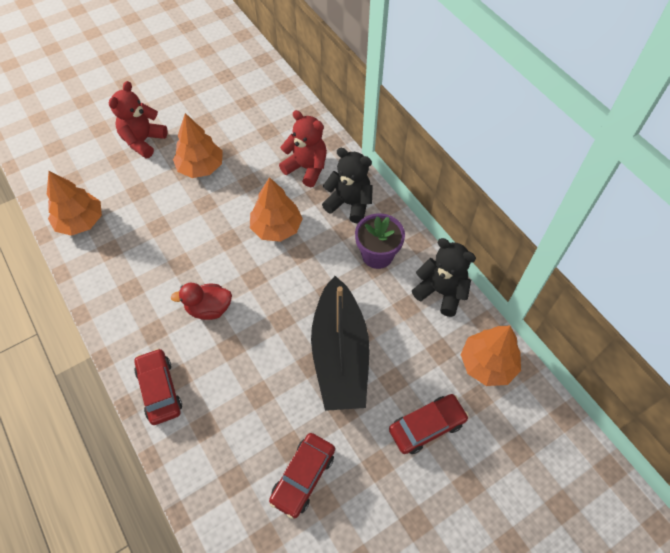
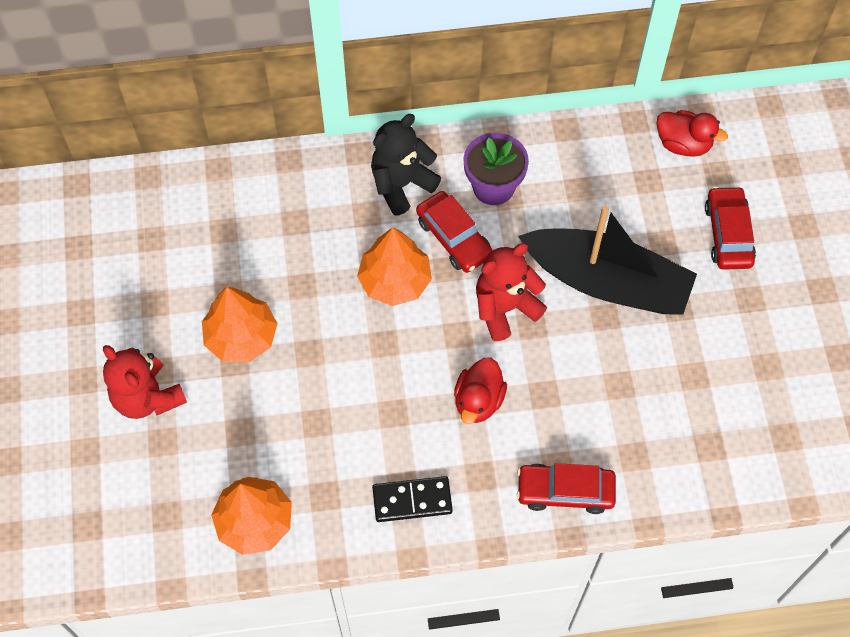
camera: 65 degrees left, 5 degrees up
red car [269,433,335,519] -> red car moved to [416,191,493,273]
red teddy bear [279,110,327,187] -> red teddy bear moved to [476,243,547,341]
black teddy bear [412,238,476,317] -> none
orange tree [461,326,521,386] -> red duck [657,110,728,157]
none -> black domino [372,476,453,522]

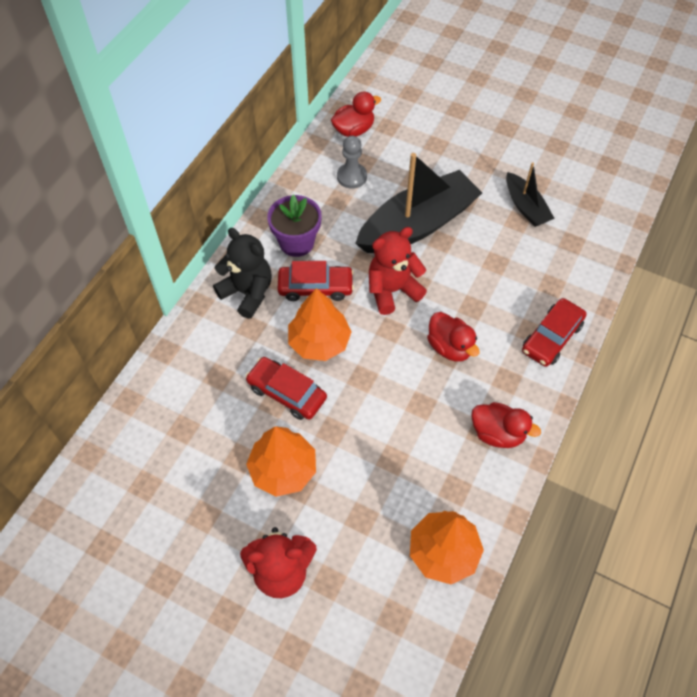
camera: 55 degrees left, 5 degrees down
black teddy bear [371,114,441,215] -> black teddy bear turned 135 degrees clockwise [213,228,272,319]
black domino [372,476,453,522] -> red duck [471,402,541,448]
red teddy bear [476,243,547,341] -> red teddy bear turned 60 degrees clockwise [369,227,427,315]
red car [705,186,756,270] -> red car moved to [245,357,327,420]
none -> grey pawn [337,136,367,189]
none -> black boat [506,162,555,227]

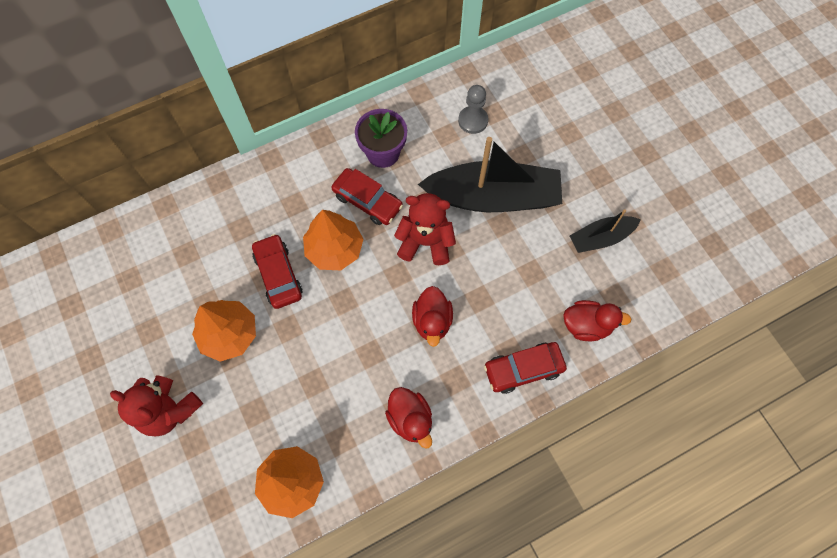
camera: 35 degrees right, 10 degrees up
black teddy bear [213,228,272,319] -> none
red duck [331,92,381,137] -> red duck moved to [563,300,632,341]
black boat [506,162,555,227] -> black boat turned 60 degrees clockwise [570,209,641,253]

